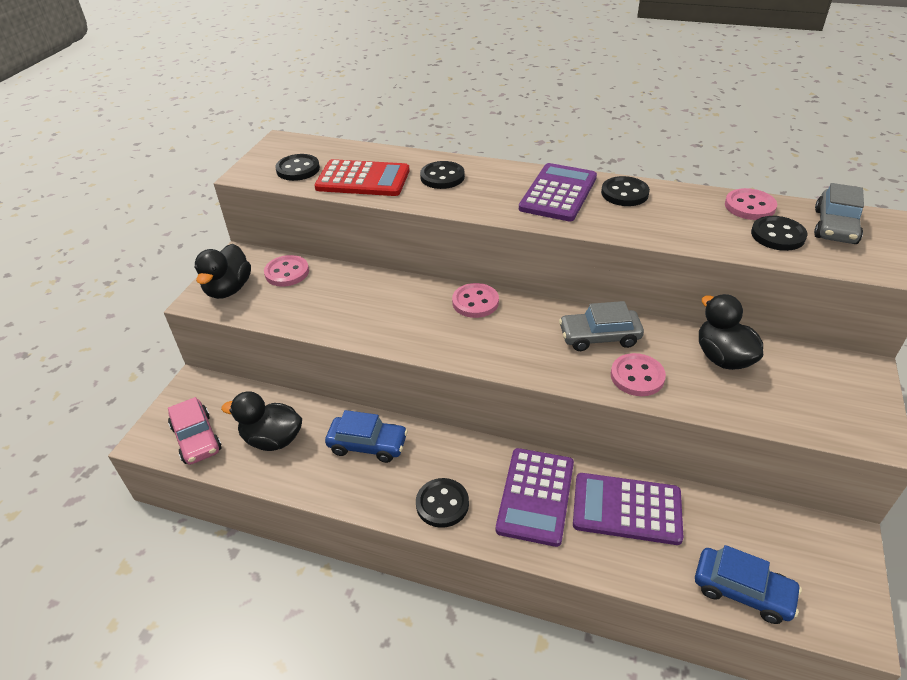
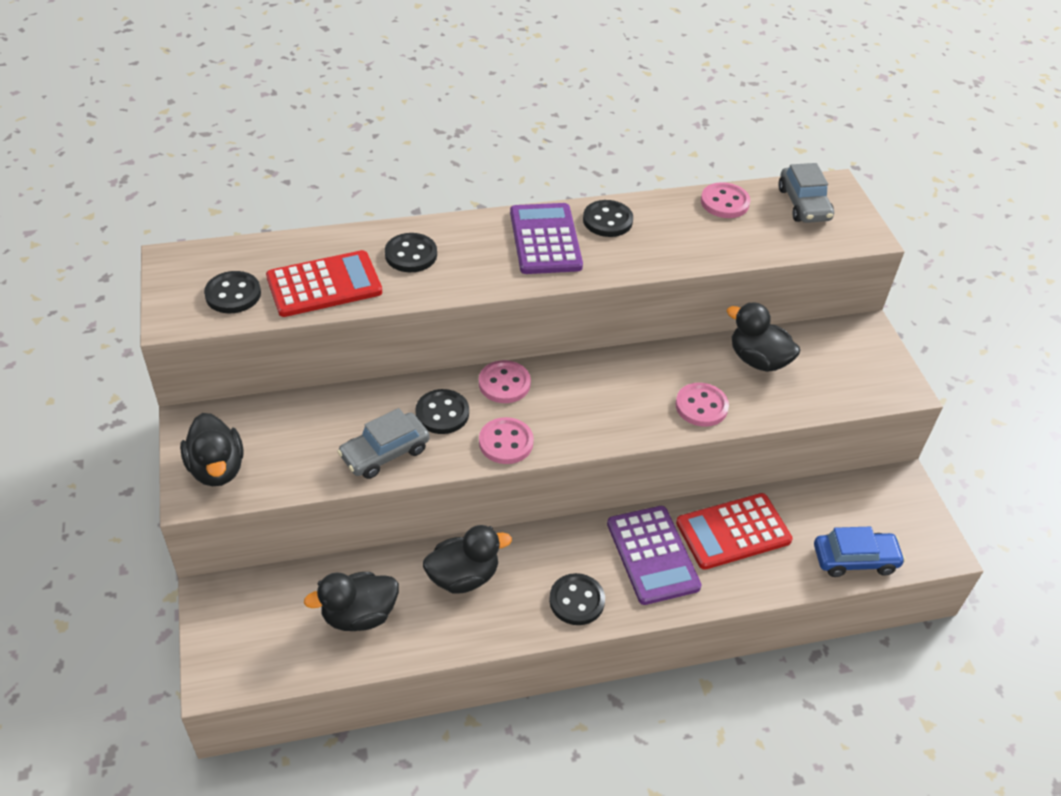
camera: 35 degrees left, 5 degrees up
pink car [168,397,222,465] -> none
pink button [264,255,309,287] -> pink button moved to [479,417,534,464]
blue car [325,410,408,463] -> black duck [423,525,512,594]
grey car [559,301,644,351] -> grey car moved to [337,408,430,479]
purple calculator [573,473,683,545] -> red calculator [676,493,793,570]
black button [751,216,807,251] -> black button moved to [415,389,469,434]

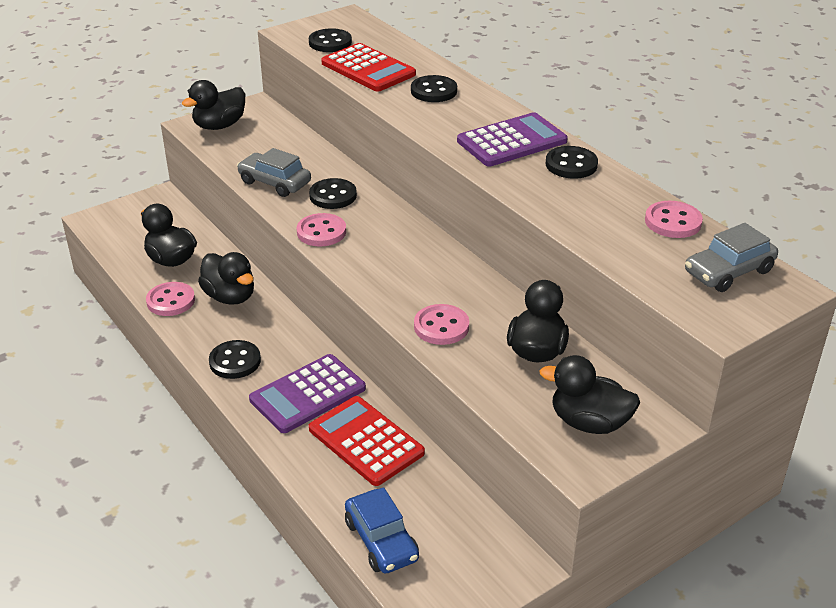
camera: 70 degrees right, 10 degrees down
pink button [479,360,531,403] -> pink button moved to [146,282,195,316]
none -> black duck [540,355,640,434]

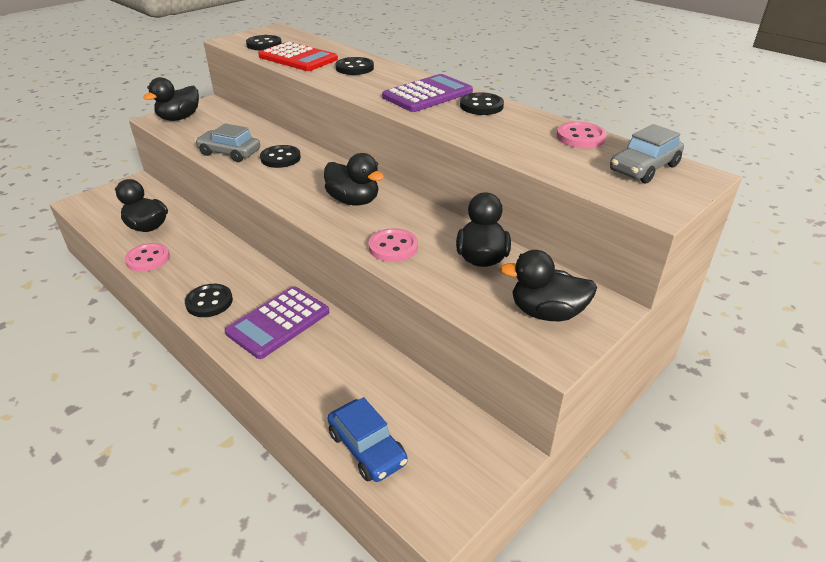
camera: 10 degrees left, 0 degrees up
black duck [198,252,254,305] -> black duck moved to [324,153,384,206]
pink button [297,213,346,246] -> none
red calculator [309,396,425,486] -> none

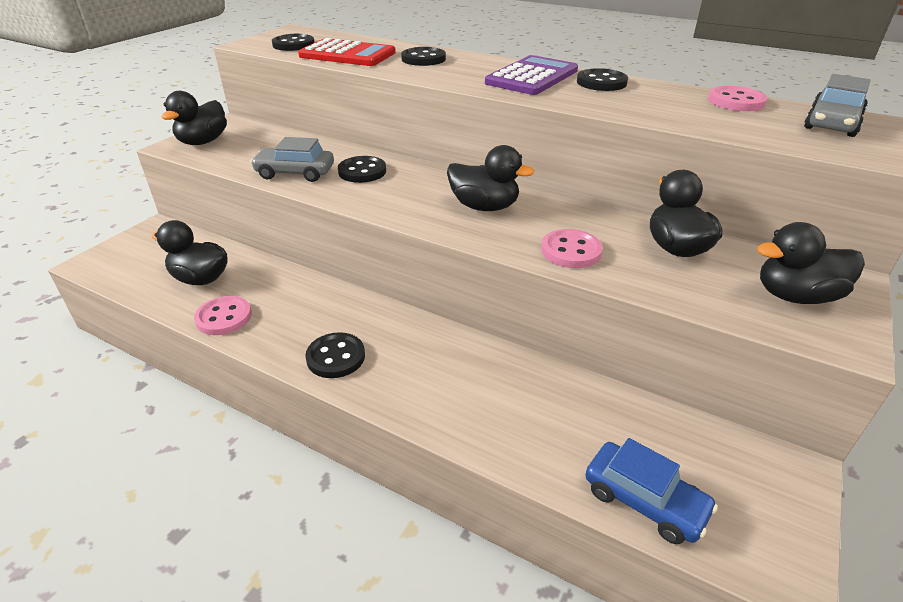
camera: 15 degrees left, 0 degrees up
purple calculator [225,286,329,359] -> none

